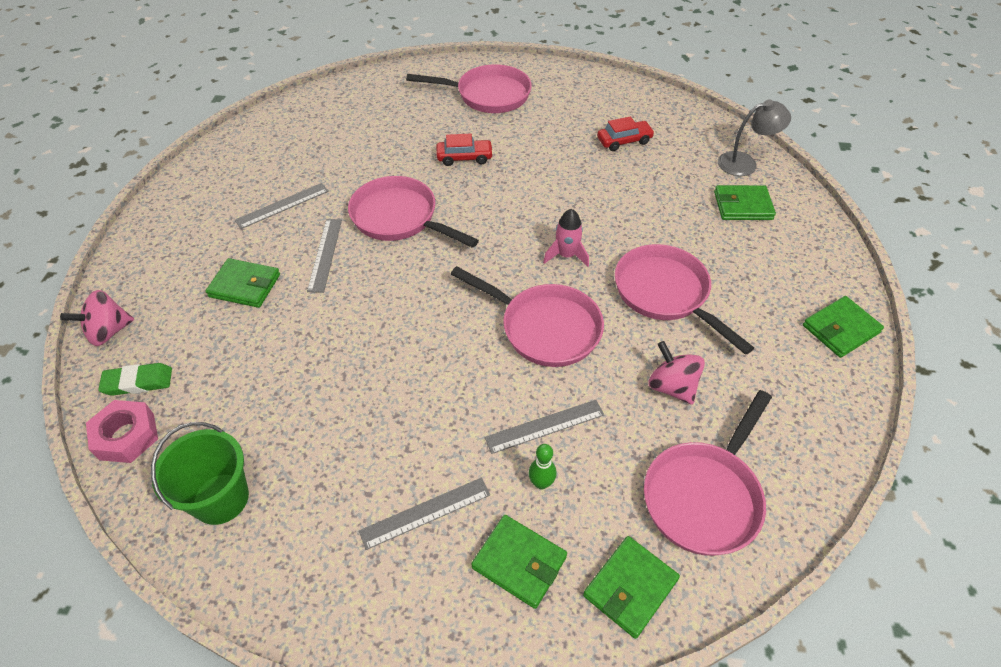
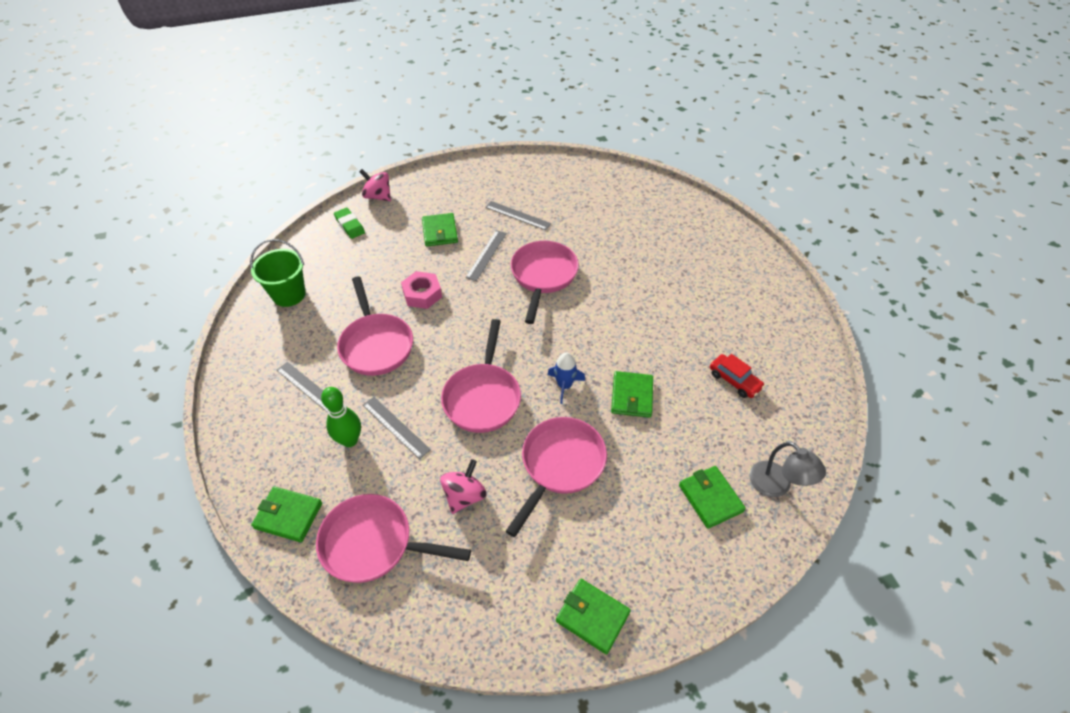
camera: 65 degrees right, 0 degrees up
pink nut [86,400,158,463] -> pink nut moved to [401,271,442,309]
grey ruler [307,219,342,293] -> grey ruler turned 45 degrees counterclockwise [465,230,507,281]
pink pan [406,64,532,113] -> pink pan moved to [337,276,413,376]
red car [436,134,494,166] -> none
green wallet [471,515,567,609] -> green wallet moved to [611,371,653,418]
green bowling pin [529,444,556,490] -> green bowling pin [321,387,361,447], size x1.66
pink rocket [543,209,589,267] -> blue rocket [547,353,585,404]

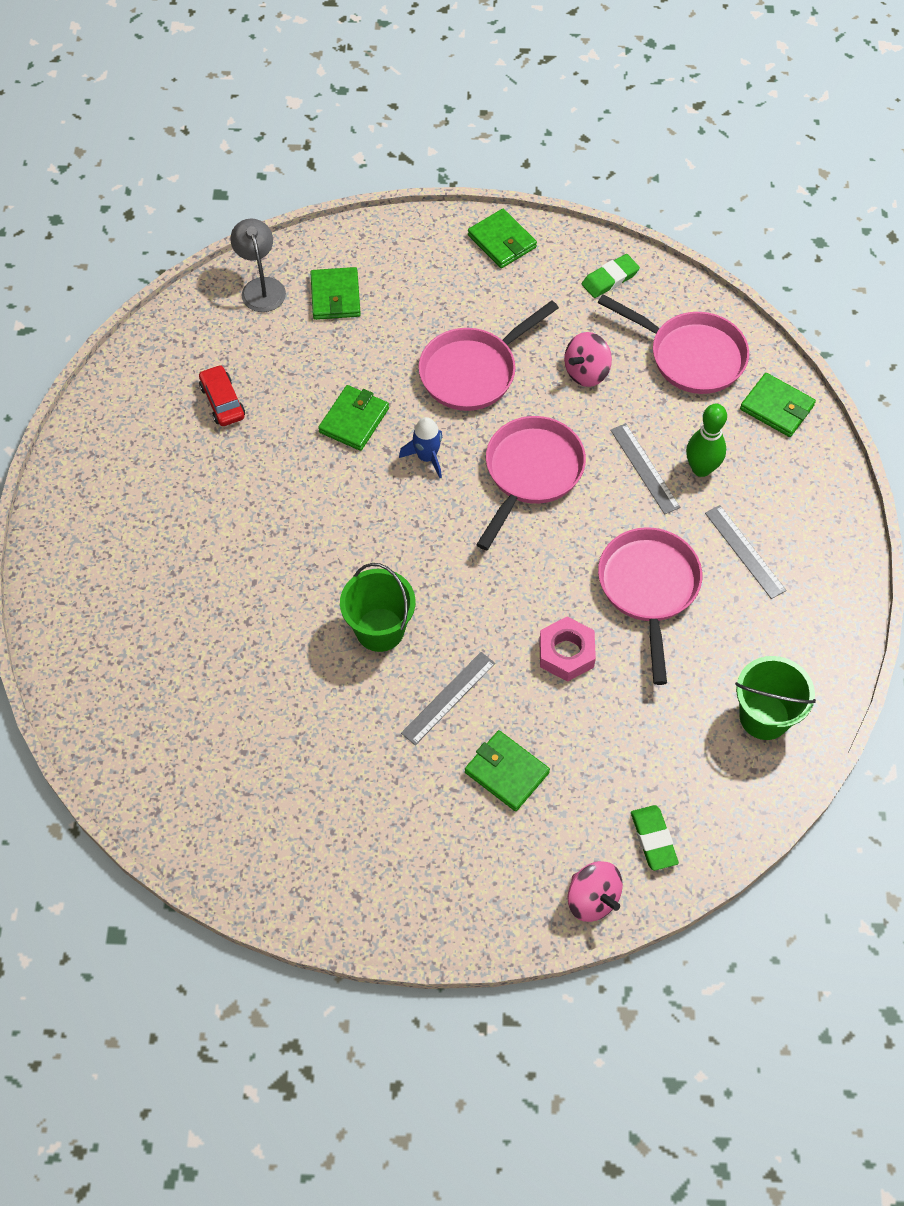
camera: 160 degrees left, 10 degrees up
green wallet [422,213,458,246] -> green wallet turned 60 degrees counterclockwise [465,730,550,811]
grey ruler [485,201,551,230] -> none
pink pan [511,241,579,324] -> green bucket [340,563,415,652]
none -> green eraser [582,254,640,298]

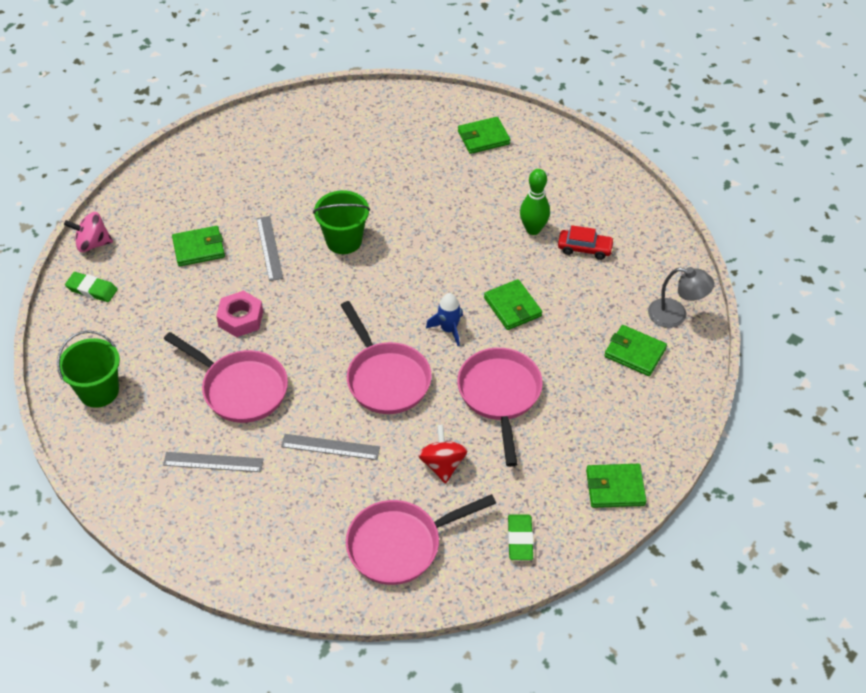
camera: 125 degrees right, 10 degrees down
pink spinning top [564,332,612,387] -> red spinning top [418,425,468,484]
green bowling pin [686,404,727,477] -> green bowling pin moved to [520,169,550,235]
green wallet [740,373,816,437] -> green wallet moved to [458,117,510,154]

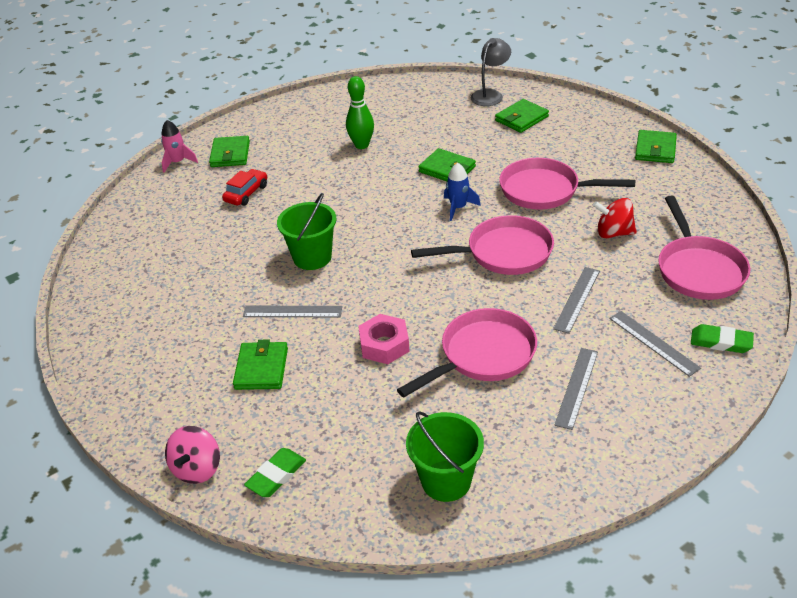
camera: 70 degrees left, 10 degrees down
green wallet [484,279,542,330] -> green wallet turned 45 degrees clockwise [418,148,476,182]
green eraser [508,514,533,560] -> green eraser moved to [691,324,754,353]
red car [558,225,614,260] -> red car moved to [222,169,267,206]
none -> pink rocket [161,120,198,173]
none -> grey ruler [609,311,701,377]

